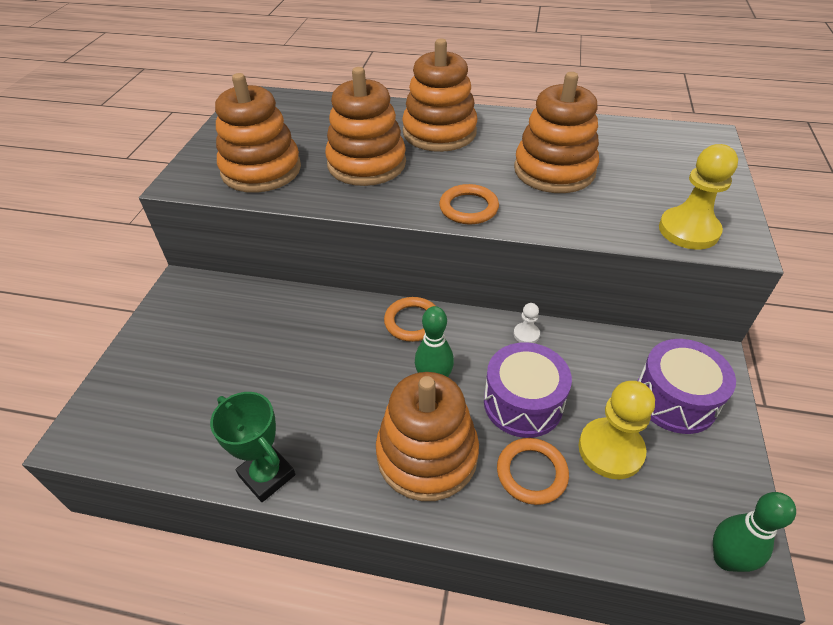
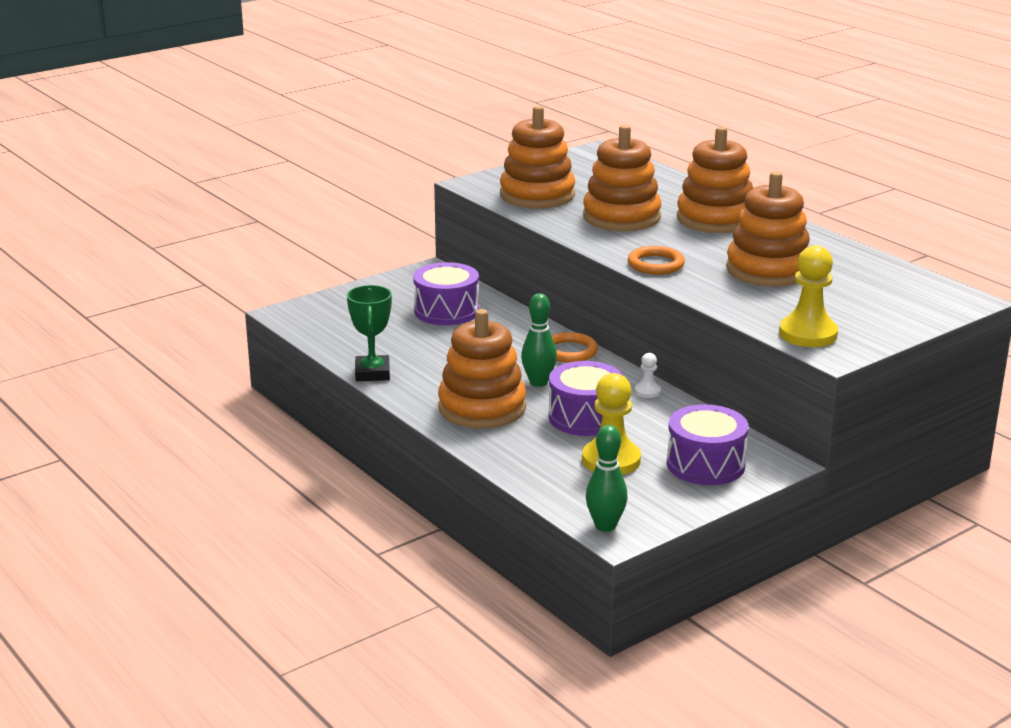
camera: 40 degrees right, 20 degrees down
orange ring [497,438,569,505] -> none
none -> purple drum [413,262,479,325]

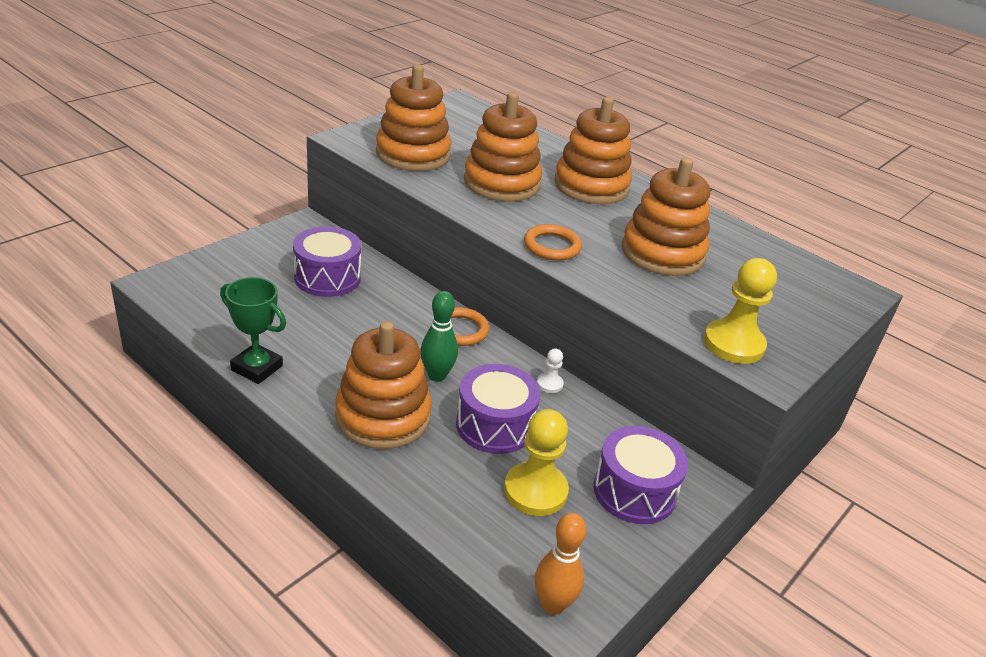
camera: 15 degrees left, 10 degrees up
green trophy [347,285,392,381] -> green trophy turned 45 degrees counterclockwise [220,277,286,384]
green bowling pin [586,425,628,532] -> orange bowling pin [535,513,587,615]

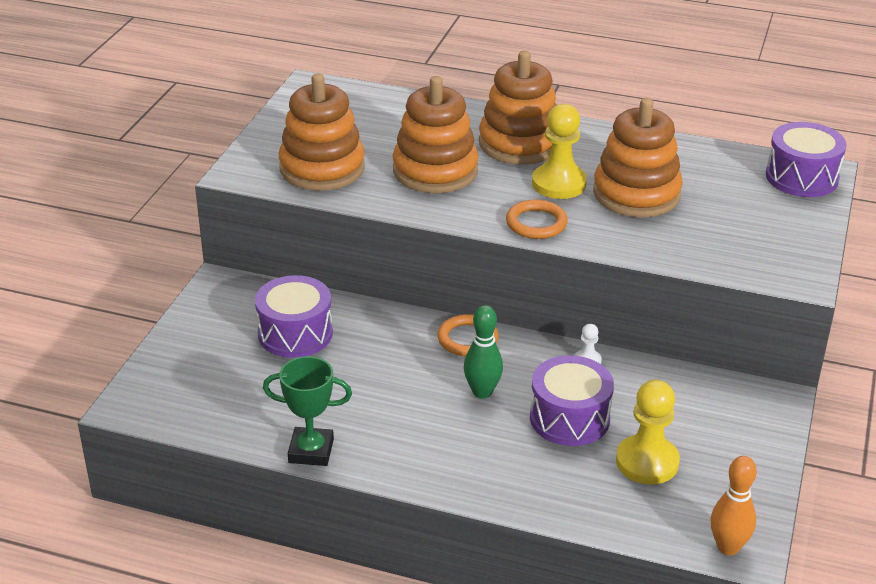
camera: 20 degrees left, 0 degrees up
orange stacking toy [335,321,432,449] -> none
purple drum [593,426,688,524] -> purple drum moved to [766,122,847,197]
yellow pawn [704,258,777,364] -> yellow pawn moved to [532,104,587,199]

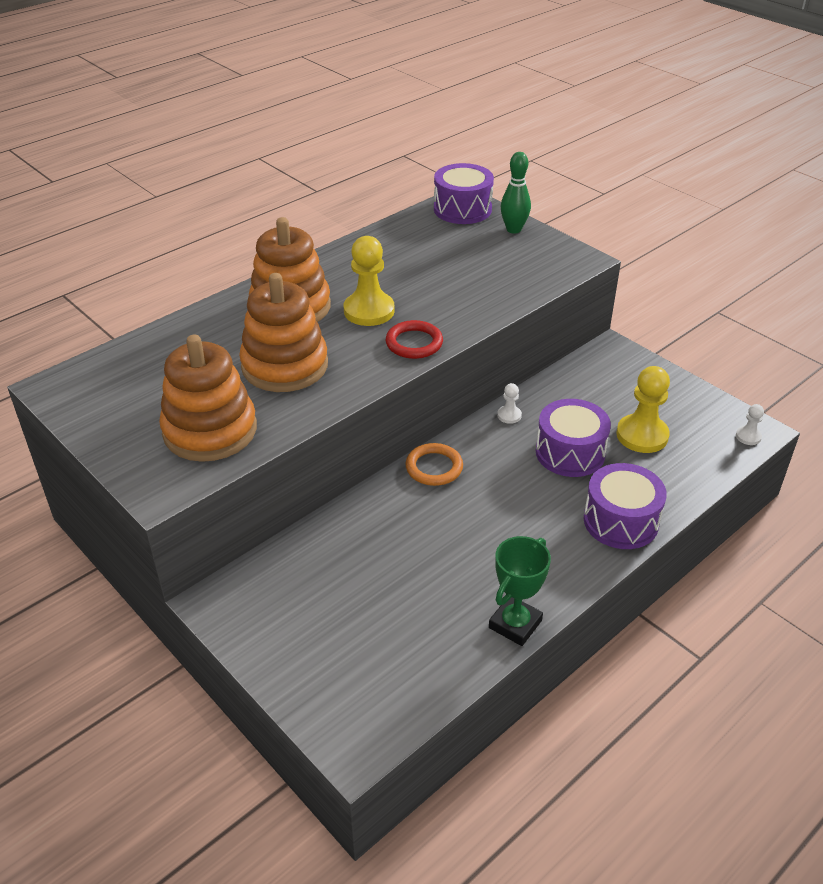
camera: 60 degrees left, 5 degrees up
purple drum [255,275,333,358] -> purple drum moved to [584,463,667,549]
green bowling pin [464,305,503,399] -> green bowling pin moved to [501,152,531,233]
orange ring [506,200,568,239] -> red ring [386,320,443,359]
orange stacking toy [593,98,683,217] -> none
orange bowling pin [710,456,757,555] -> white pawn [736,404,764,445]

